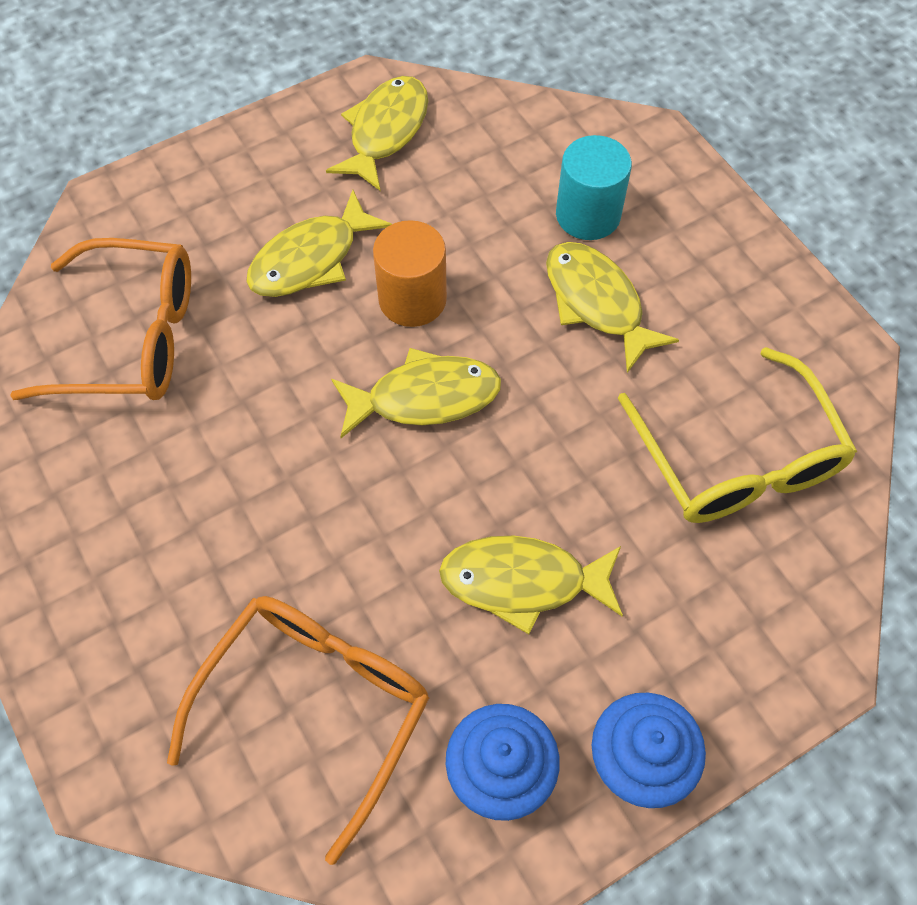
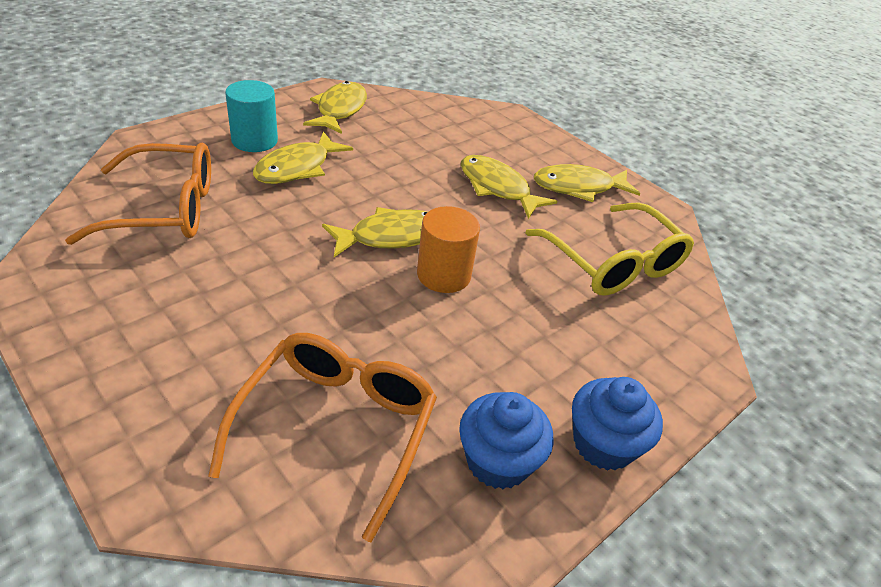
camera: 15 degrees left, 20 degrees down
orange cylinder [373,220,447,327] -> orange cylinder moved to [417,206,480,293]
yellow fish [439,536,623,634] -> yellow fish moved to [534,164,640,202]
turquoise cylinder [556,135,632,240] -> turquoise cylinder moved to [225,80,278,152]

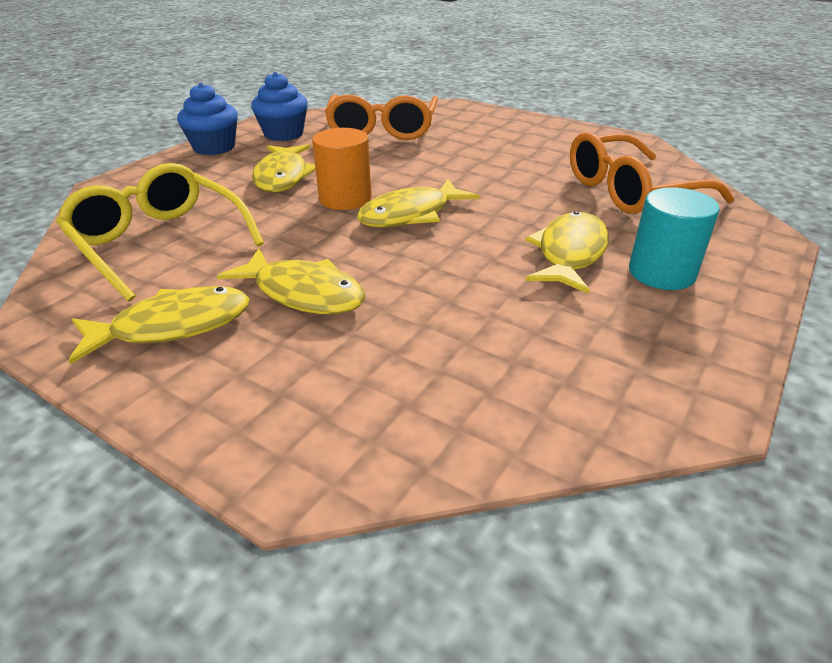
camera: 170 degrees right, 5 degrees down
yellow fish [303,81,367,134] -> yellow fish moved to [252,144,316,192]

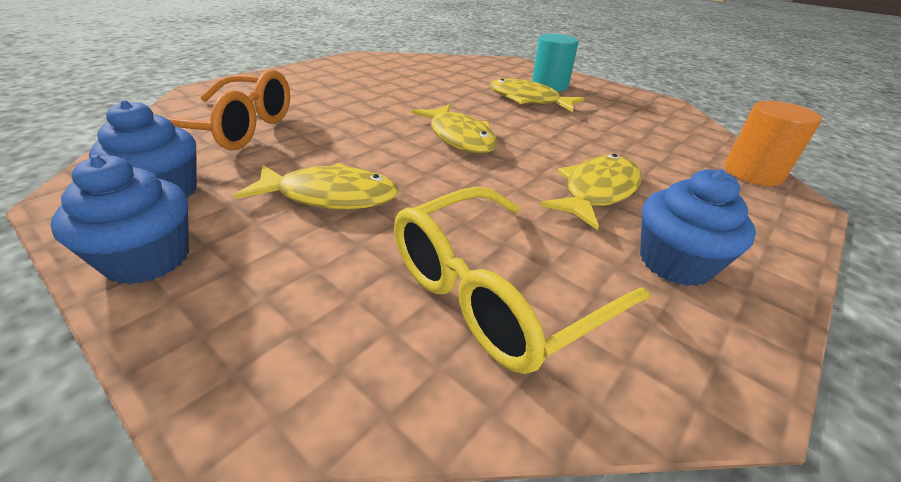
camera: 85 degrees left, 0 degrees up
yellow fish [69,286,249,364] -> blue cupcake [640,169,756,286]
orange cylinder [312,128,372,210] -> orange cylinder moved to [725,101,822,186]
orange glasses [570,132,735,214] -> none

